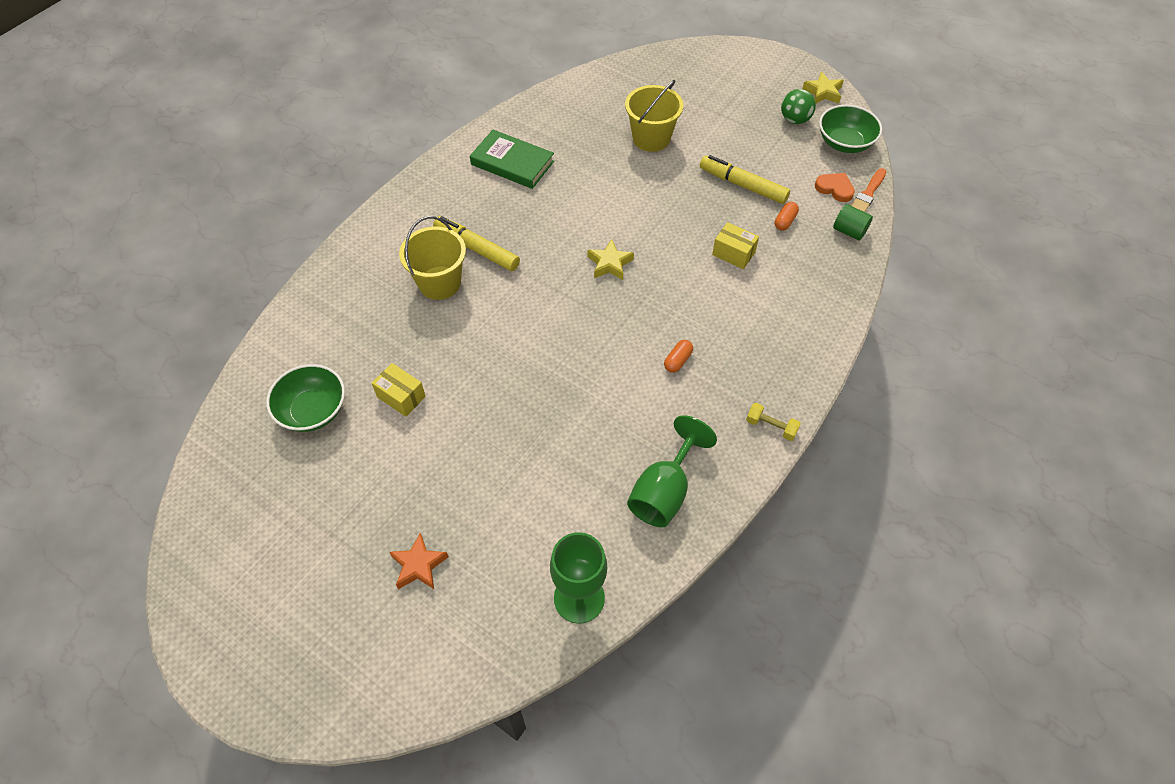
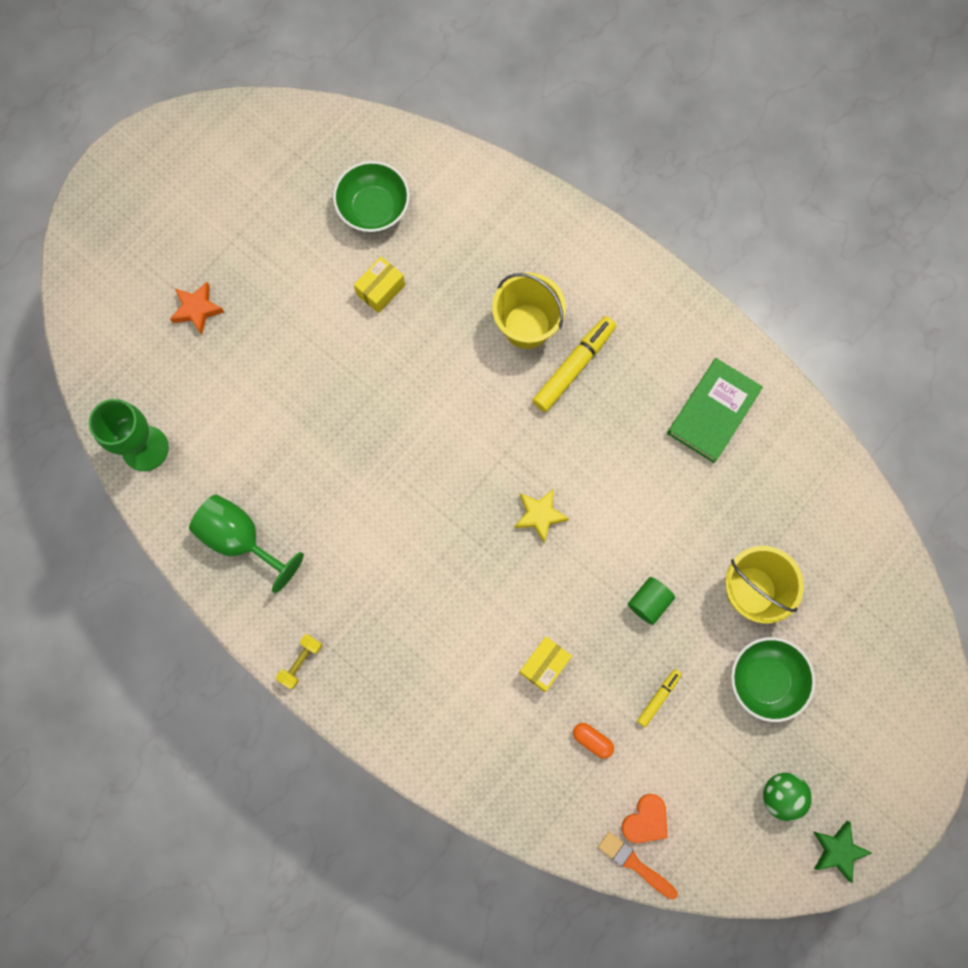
camera: 95 degrees right, 20 degrees up
orange capsule [664,340,693,373] -> none
yellow marker [700,155,790,204] -> yellow marker [637,669,682,727], size x0.54
yellow star [802,72,844,103] -> green star [813,821,872,883]
green bowl [819,105,882,153] -> green bowl moved to [731,637,815,722]
green cylinder [833,204,873,241] -> green cylinder moved to [628,577,675,625]

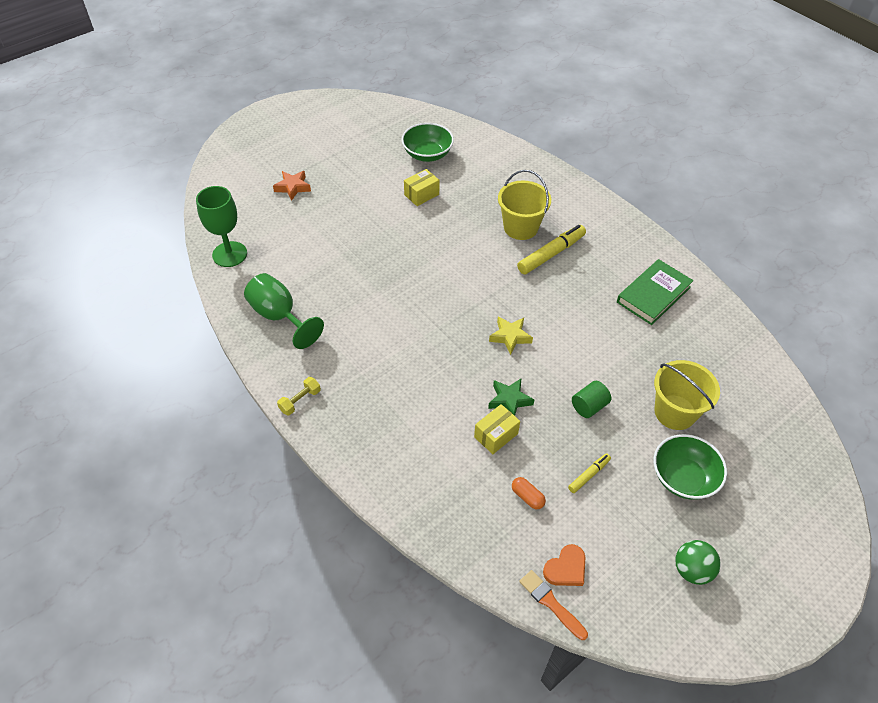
camera: 10 degrees right, 25 degrees down
green star [813,821,872,883] -> green star moved to [488,378,535,416]

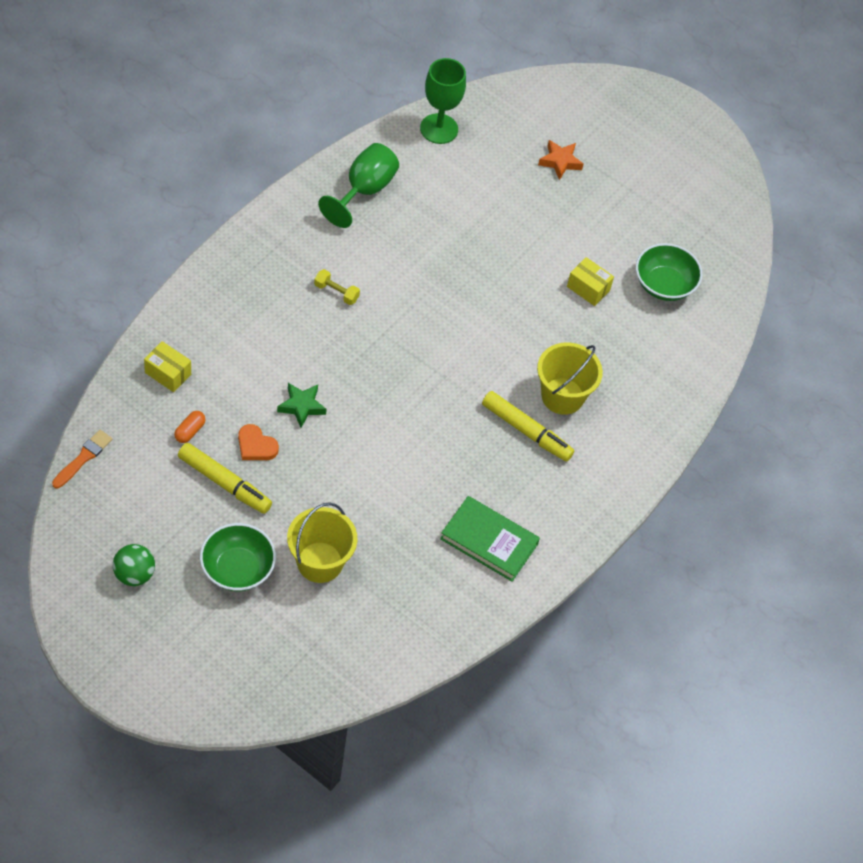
camera: 70 degrees right, 5 degrees up
yellow dumbbell [277,377,321,415] -> yellow dumbbell moved to [314,269,360,305]
yellow box [474,404,520,454] -> yellow box moved to [144,341,191,392]
yellow star [489,317,533,355] -> none
orange heart [543,544,586,586] -> orange heart moved to [238,424,279,460]
yellow marker [568,453,611,493] -> yellow marker [178,443,272,514], size x1.87
green cylinder [572,381,611,418] -> none

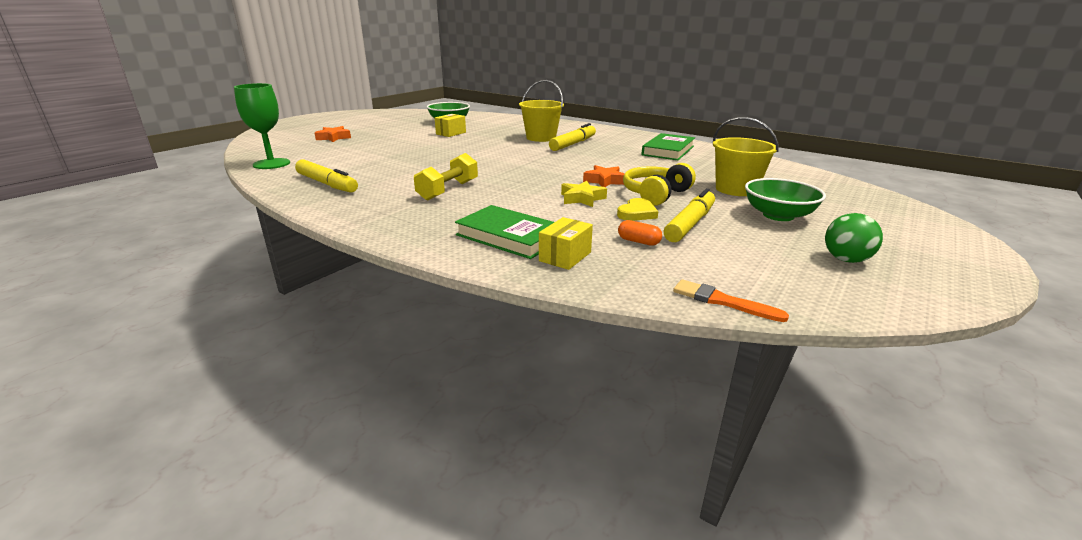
camera: 85 degrees left, 30 degrees down
orange heart [238,424,279,460] -> yellow heart [617,198,658,221]
green star [277,383,327,428] -> yellow star [561,181,607,207]
yellow dumbbell [314,269,360,305] -> yellow dumbbell [414,153,478,201], size x1.67
green goblet [318,143,399,228] -> yellow marker [295,159,358,192]
none -> green book [455,205,554,259]
none -> orange star [583,165,625,187]
none -> yellow headphones [623,163,696,206]

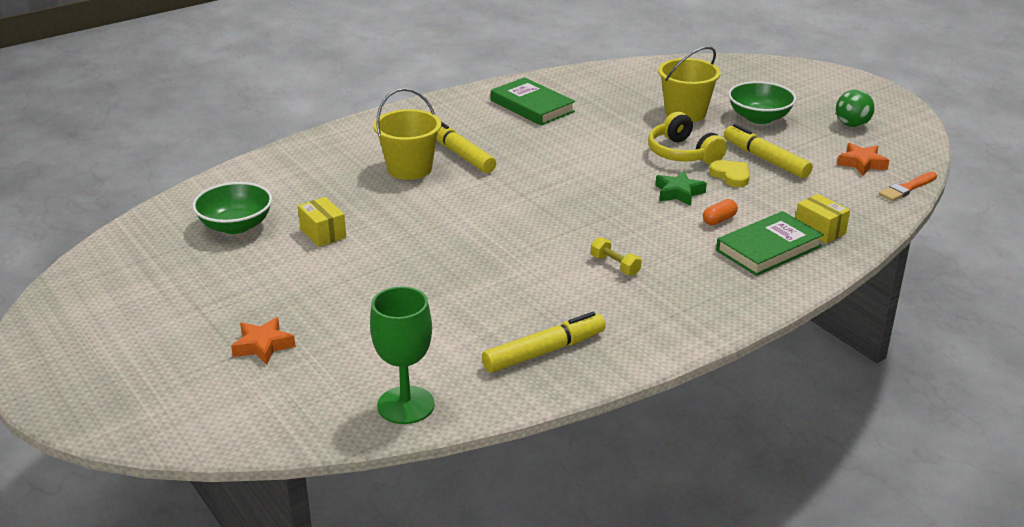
camera: 70 degrees left, 5 degrees up
yellow dumbbell [414,153,478,201] -> yellow dumbbell [591,237,642,276], size x0.60
yellow star [561,181,607,207] -> green star [656,171,707,206]
orange star [583,165,625,187] -> orange star moved to [837,143,889,176]
orange capsule [618,220,662,246] -> orange capsule moved to [703,199,738,225]

